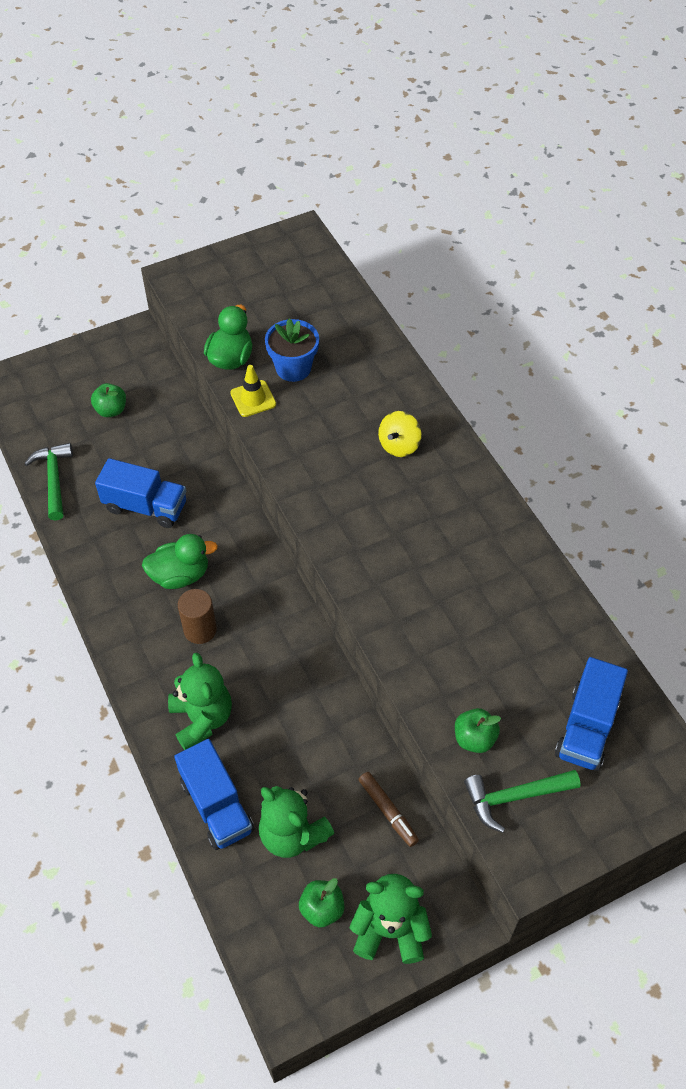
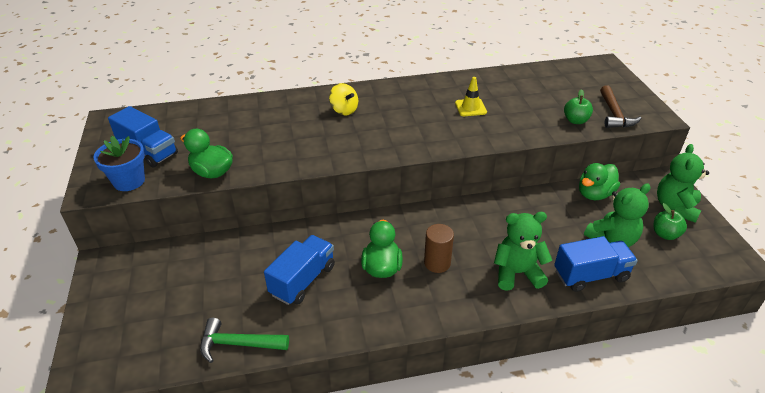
camera: 75 degrees left, 15 degrees down
green apple [91,383,126,417] -> none
yellow traffic cone [230,365,276,417] -> yellow traffic cone moved to [455,77,487,116]
blue flower pot [265,319,319,382] -> blue flower pot moved to [94,136,145,191]
brown marker [358,772,419,847] -> green duck [579,163,620,200]
green hammer [464,770,580,833] -> brown hammer [600,85,641,128]
blue truck [555,657,628,771] -> blue truck moved to [108,106,178,167]

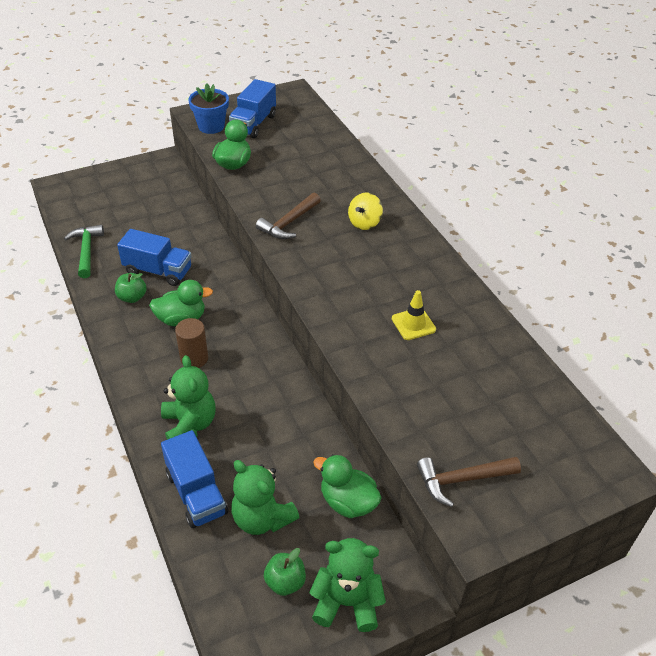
camera: 75 degrees right, 5 degrees up
green apple [564,89,593,124] -> green apple moved to [115,273,147,303]
none -> brown hammer [256,192,321,239]

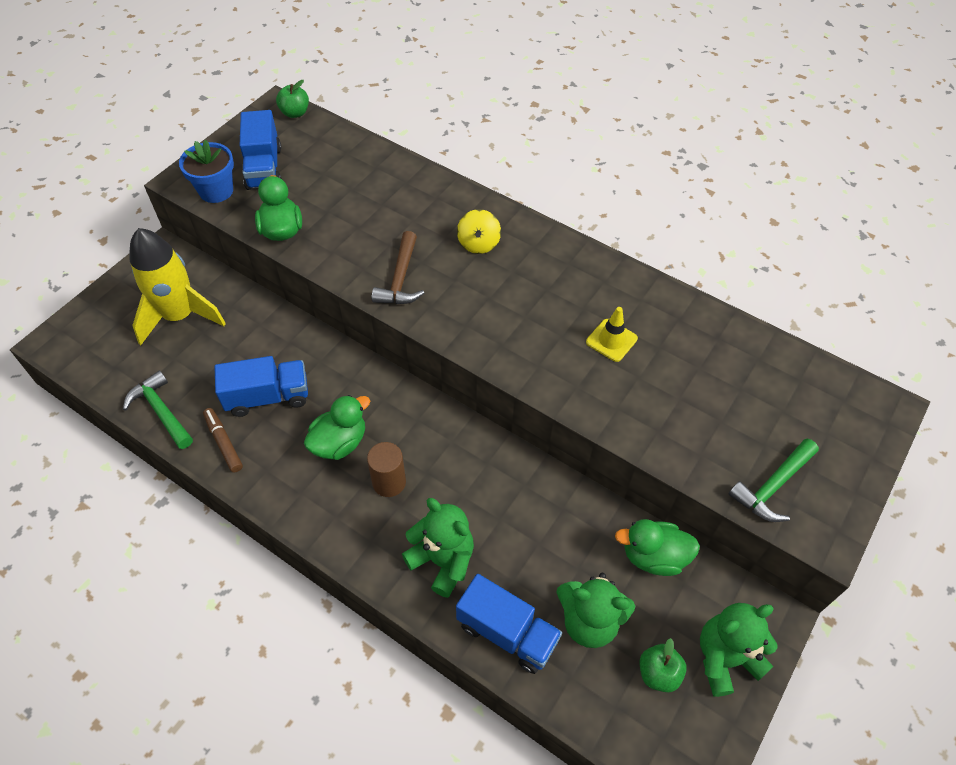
camera: 30 degrees left, 10 degrees up
green apple [115,273,147,303] -> green apple moved to [276,80,309,118]
brown hammer [417,457,521,507] -> green hammer [728,438,819,522]
none -> yellow rocket [129,228,226,345]
none -> brown marker [203,408,243,472]

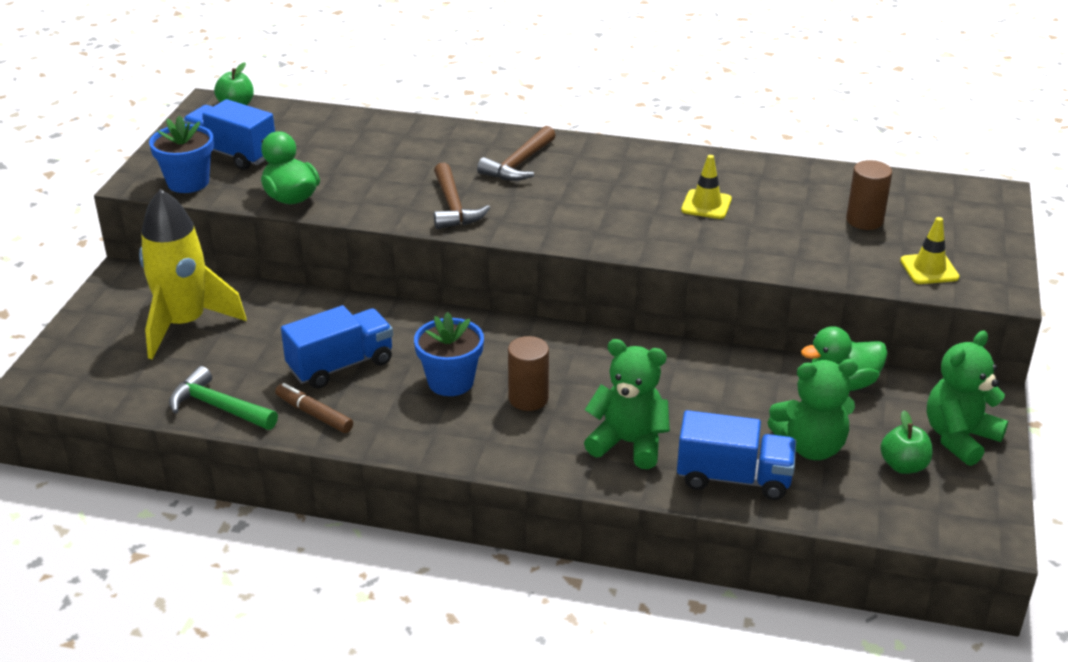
camera: 20 degrees left, 20 degrees down
blue truck [240,110,281,190] -> blue truck turned 150 degrees clockwise [183,99,275,170]
green duck [304,395,370,460] -> blue flower pot [414,312,484,396]
yellow spinning top [457,209,501,254] -> brown hammer [477,126,556,181]
green hammer [728,438,819,522] -> yellow traffic cone [900,217,960,284]
none -> brown cylinder [846,160,892,230]

